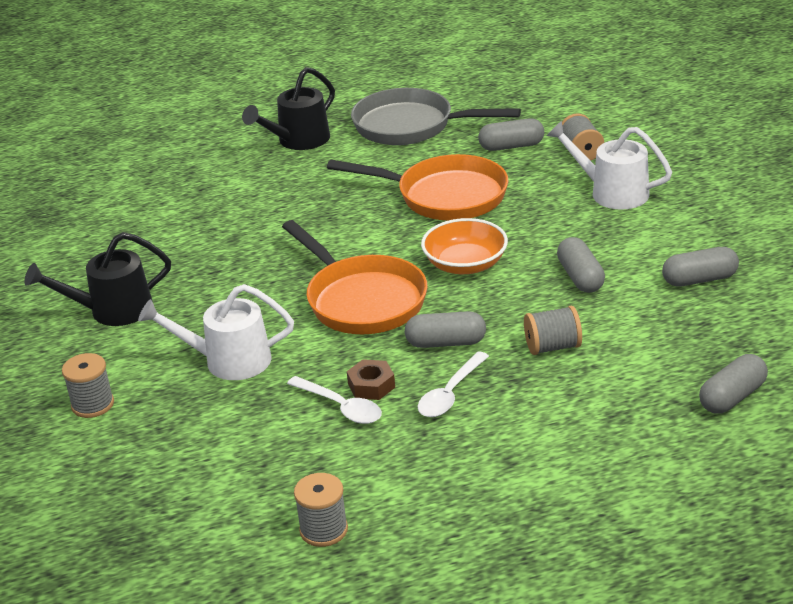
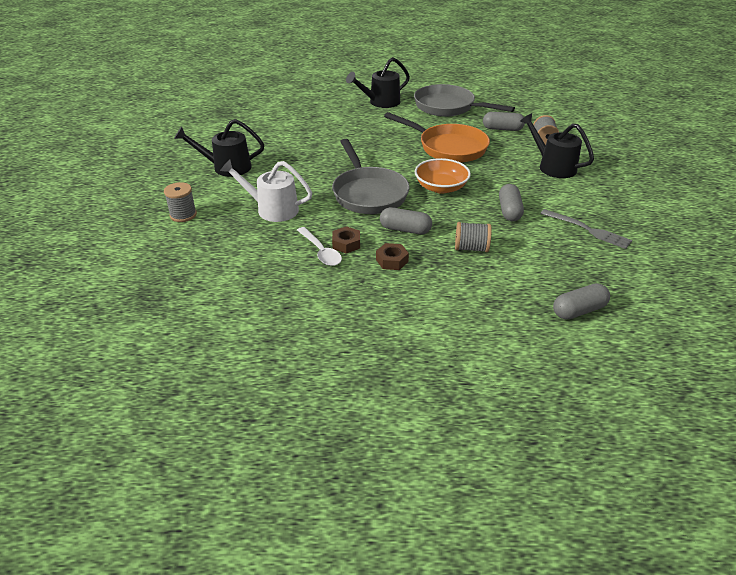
camera: 15 degrees right, 5 degrees up
orange pan [282,220,428,334] -> grey pan [332,139,410,214]
grey spool [294,473,348,547] -> none
white spoon [417,351,489,417] -> brown nut [376,243,409,270]
white watering can [546,120,672,210] -> black watering can [520,113,594,178]
grey capsule [662,247,739,287] -> grey fork [540,209,632,249]

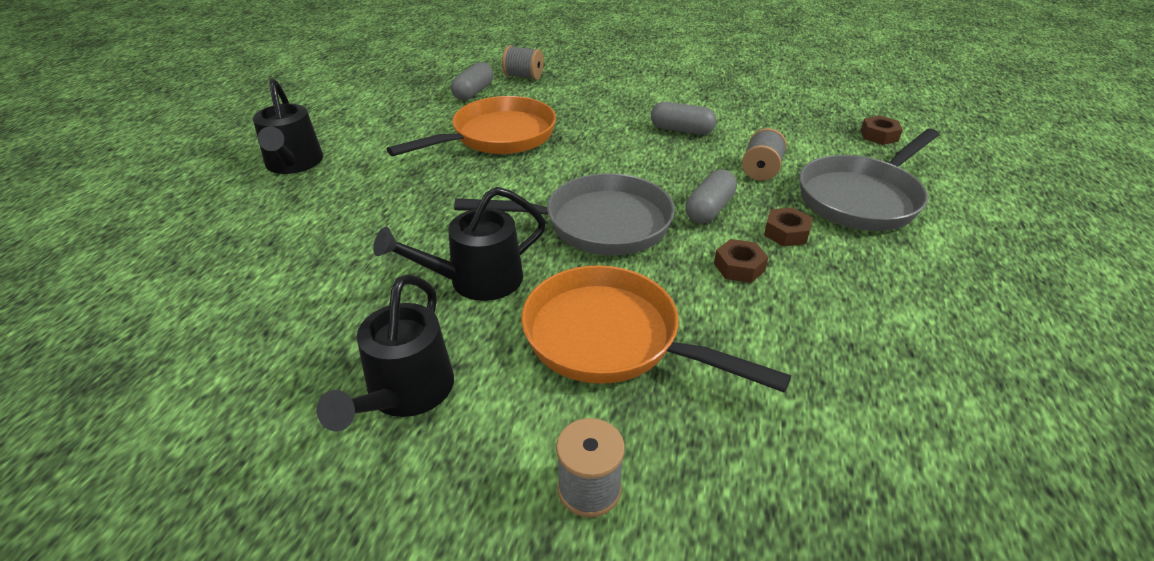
camera: 75 degrees left, 0 degrees up
white watering can [220,159,312,222] -> orange pan [521,265,791,393]
white spoon [297,227,342,266] -> none
grey pan [414,84,515,116] -> grey pan moved to [799,129,939,231]
orange bowl [415,158,471,194] -> none
black watering can [520,113,594,178] -> black watering can moved to [373,187,546,301]
grey fork [540,209,632,249] -> none
grey capsule [553,283,610,320] -> brown nut [861,115,903,145]

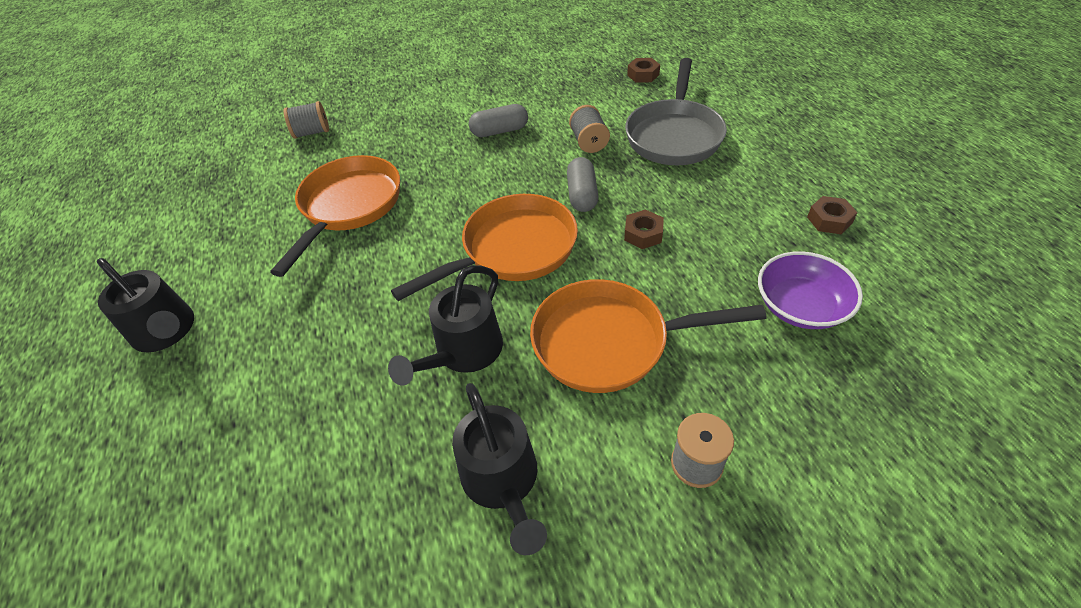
camera: 30 degrees left, 10 degrees up
grey capsule [451,62,494,100] -> none
grey pan [454,173,675,256] -> orange pan [391,194,578,301]
brown nut [764,207,812,246] -> brown nut moved to [807,196,858,234]
none -> purple bowl [758,251,863,329]

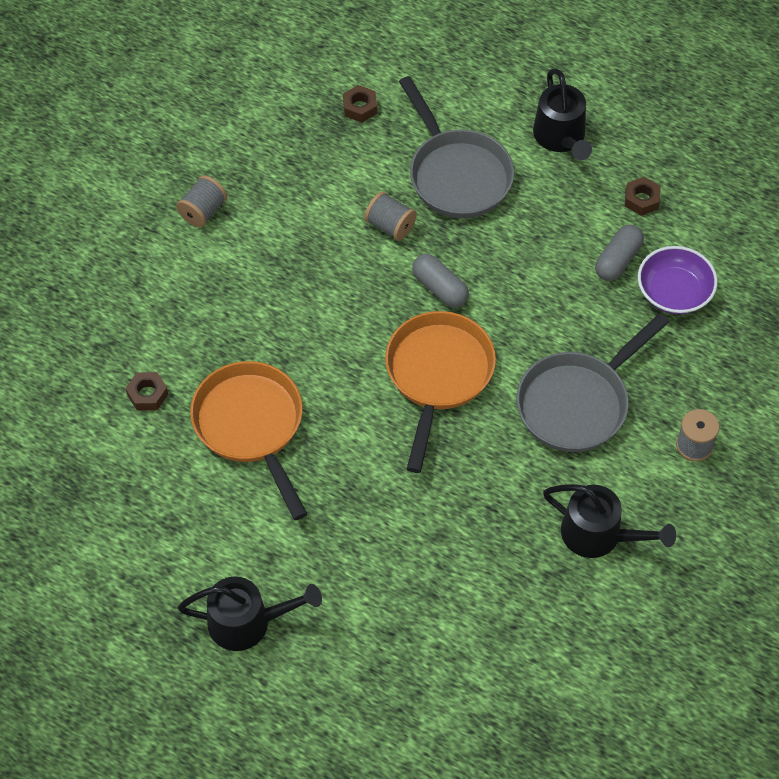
camera: 45 degrees left, 10 degrees up
grey spool [284,101,329,139] -> grey spool moved to [176,175,227,227]
black watering can [388,265,503,386] -> black watering can moved to [533,68,592,160]
grey capsule [469,104,528,137] -> grey capsule moved to [595,225,644,281]
orange pan [530,279,766,393] -> grey pan [517,313,670,452]
brown nut [624,209,664,249] -> brown nut moved to [126,372,168,410]

